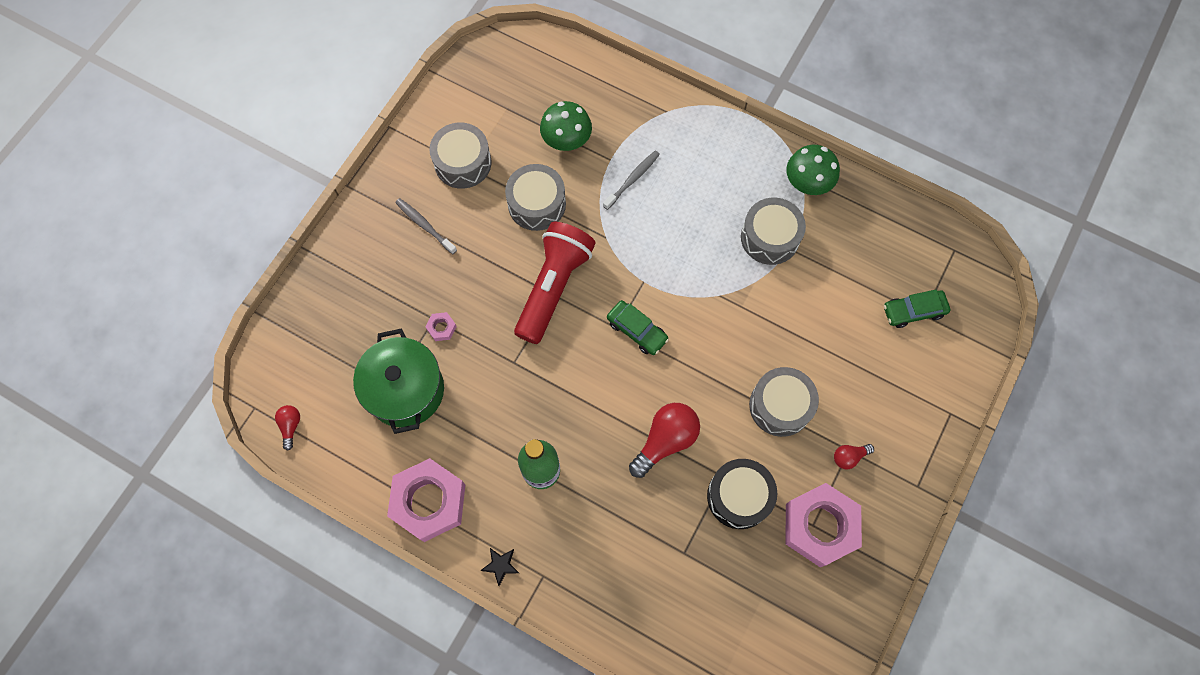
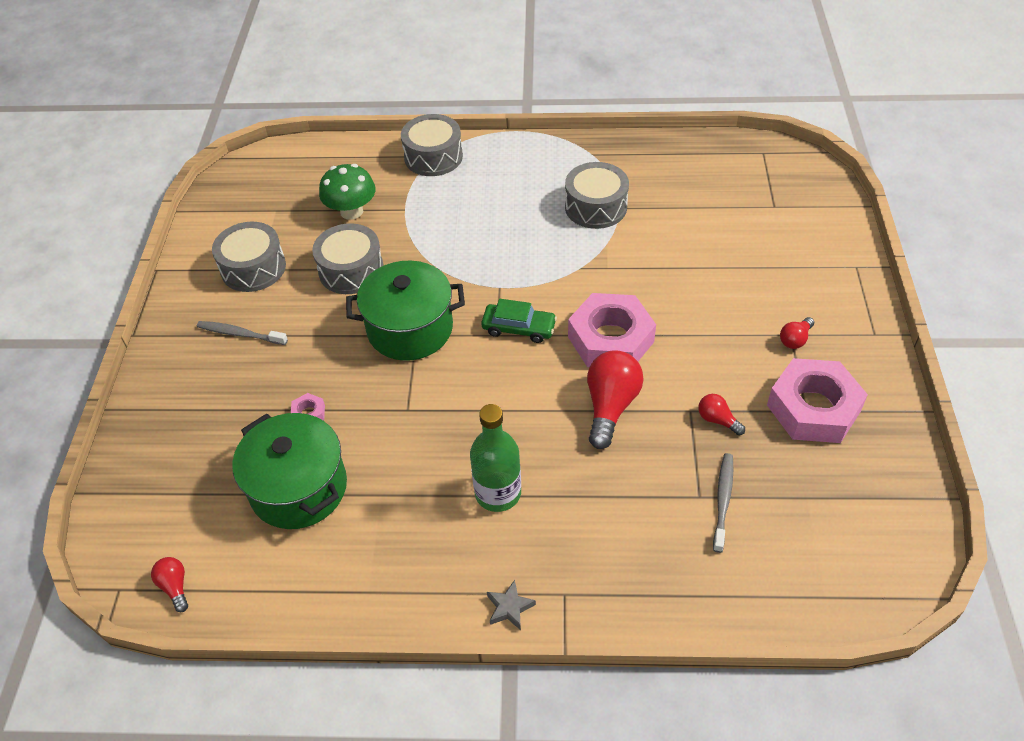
camera: 25 degrees left, 20 degrees down
pink nut [387,458,465,542] -> pink nut moved to [568,293,656,367]
black star [480,548,519,586] -> grey star [487,580,536,630]
red flashlight [514,222,596,344] -> green pot [346,261,465,361]
grey toothbrush [603,150,660,210] -> grey toothbrush moved to [713,453,733,553]
black drum [707,459,777,529] -> red light bulb [698,394,745,435]
grey drum [749,367,819,437] -> grey drum moved to [401,114,463,176]
green mushroom [787,145,840,195] -> none
green car [884,290,950,328] -> none

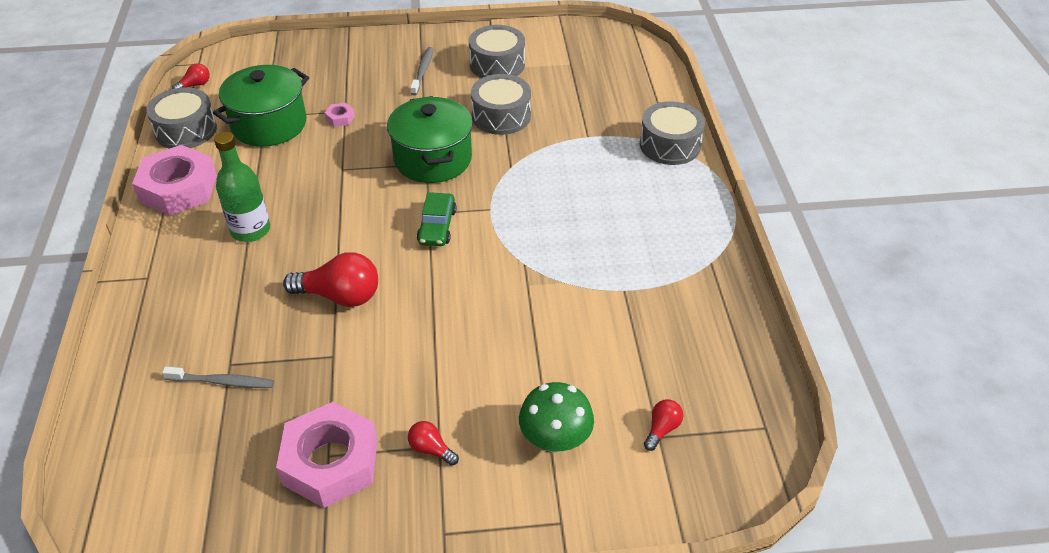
camera: 80 degrees right, 5 degrees down
green mushroom [319,164,375,220] -> green mushroom moved to [519,382,594,453]
grey star [487,580,536,630] -> none
grey drum [565,162,629,229] -> grey drum moved to [146,87,217,149]
pink nut [568,293,656,367] -> pink nut moved to [132,145,217,216]
red light bulb [698,394,745,435] -> red light bulb moved to [644,399,683,451]

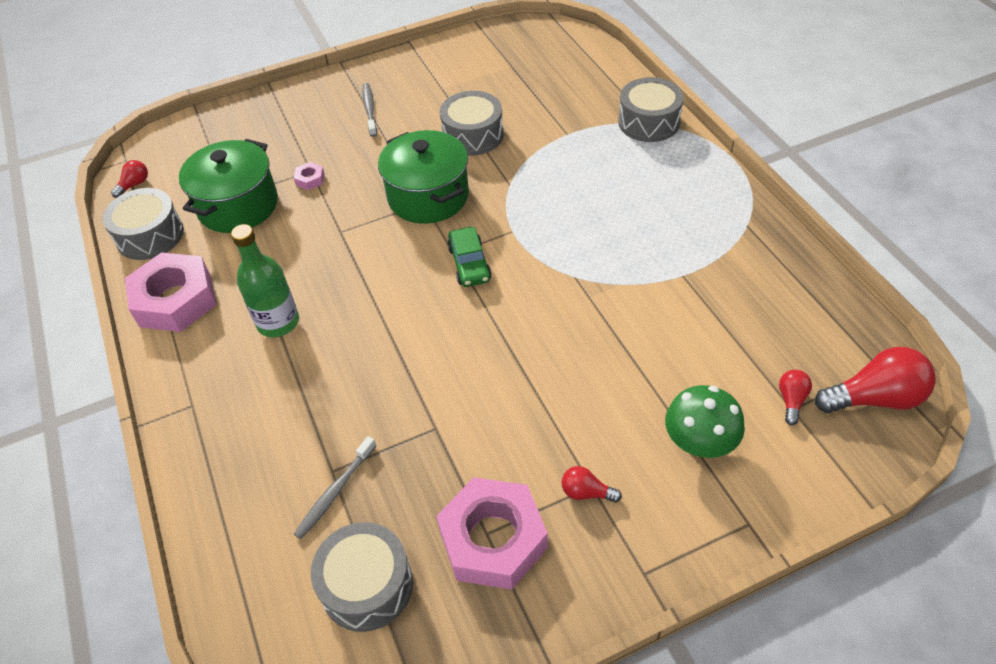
camera: 15 degrees left, 5 degrees up
grey toothbrush [162,367,274,388] -> grey toothbrush turned 135 degrees clockwise [294,436,376,539]
red light bulb [283,252,378,307] -> red light bulb moved to [815,347,936,413]
grey drum [469,25,525,78] -> grey drum moved to [311,522,413,632]

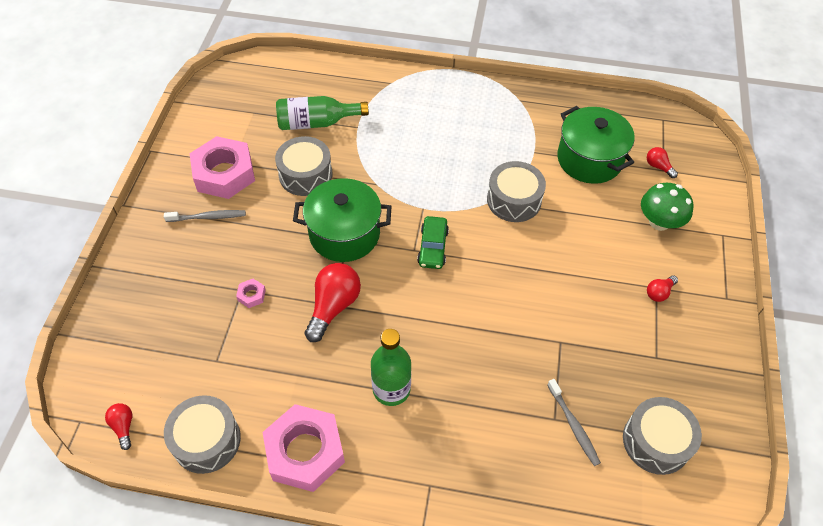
camera: 60 degrees left, 5 degrees up
green pot [179,139,278,233] -> green pot moved to [557,106,635,184]
grey toothbrush [362,83,377,137] -> grey toothbrush turned 150 degrees clockwise [164,210,246,222]
pink nut [436,477,548,590] -> pink nut moved to [189,136,255,199]
green car [447,227,492,287] -> green car turned 75 degrees clockwise [417,216,449,269]
grey drum [618,77,684,142] -> grey drum moved to [487,161,546,222]
red light bulb [815,347,936,413] -> red light bulb moved to [305,263,361,342]
none -> green bottle [276,96,369,130]

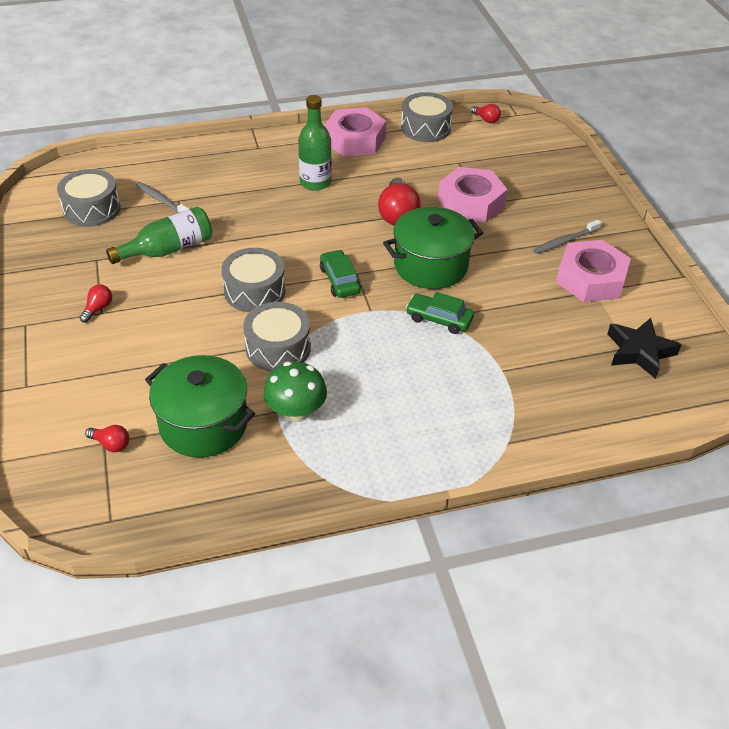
camera: 155 degrees right, 10 degrees down
pink nut [236,279,266,308] -> pink nut [438,167,508,223], size x2.50
grey drum [275,136,332,196] -> grey drum moved to [221,248,285,312]
green bottle [276,96,369,130] -> green bottle moved to [106,206,212,264]
green mushroom [641,183,693,231] -> green mushroom moved to [263,362,327,422]
none -> green car [406,292,474,334]
none -> black star [607,318,682,379]

